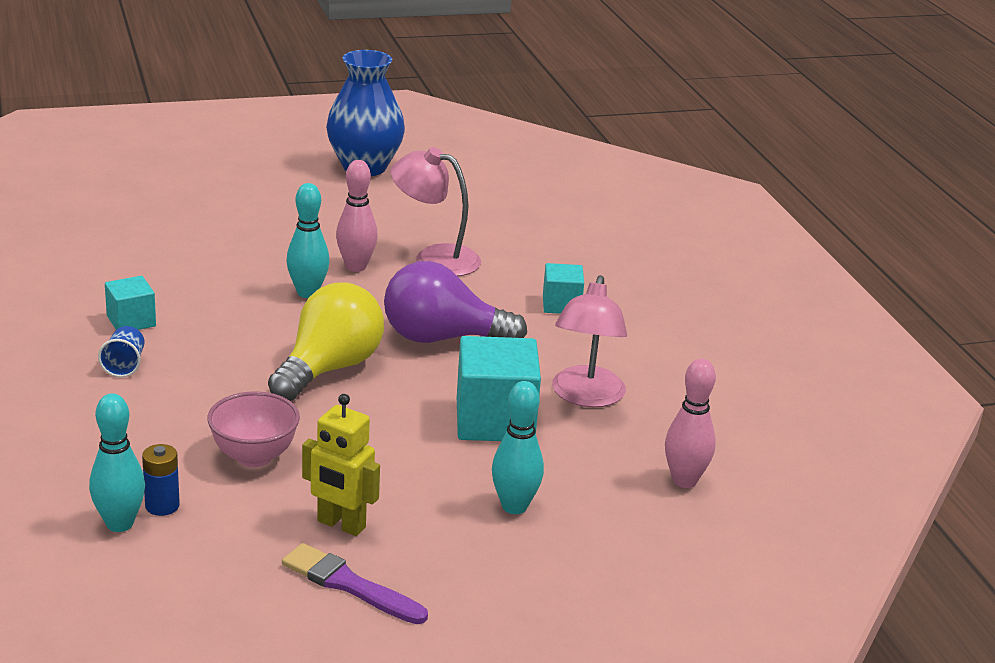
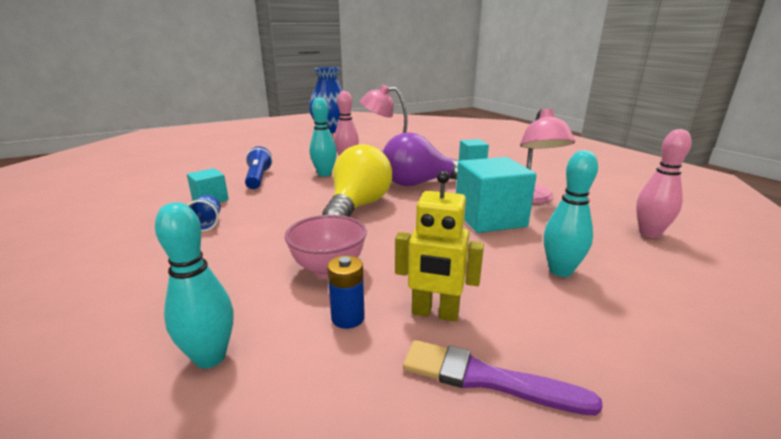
camera: 10 degrees left, 5 degrees down
blue battery [142,444,180,516] -> blue battery moved to [327,256,365,329]
none -> blue flashlight [245,146,273,189]

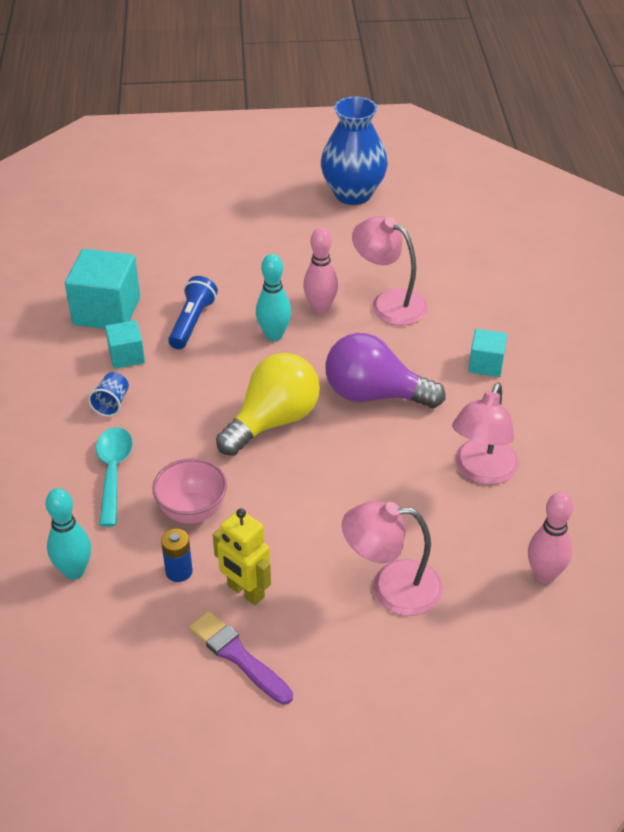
camera: 25 degrees right, 20 degrees up
turquoise cube [456,157,537,233] -> turquoise cube moved to [65,249,140,329]
turquoise bowling pin [544,150,598,277] -> pink lamp [342,501,443,616]
none -> turquoise spoon [96,427,133,527]

